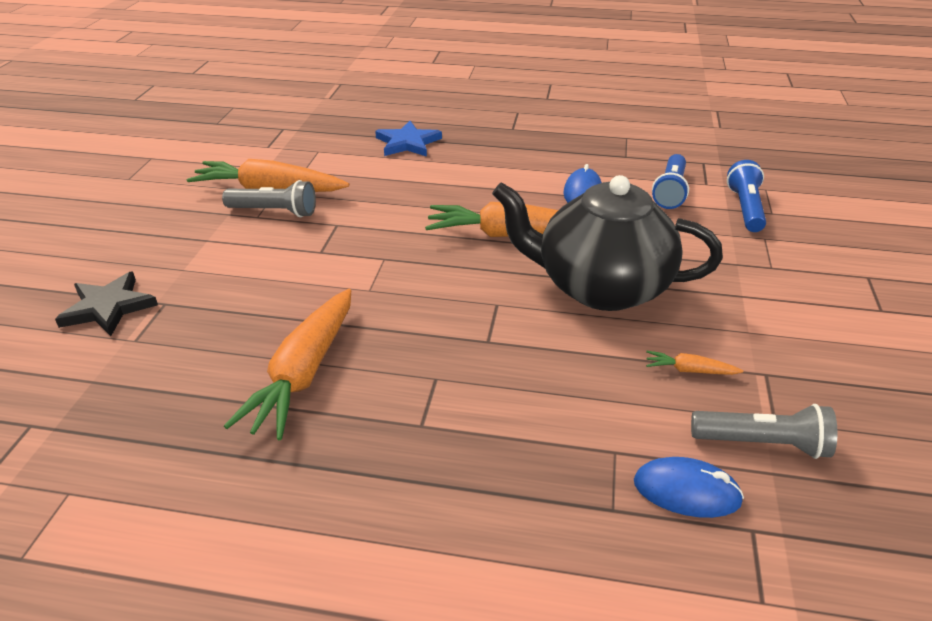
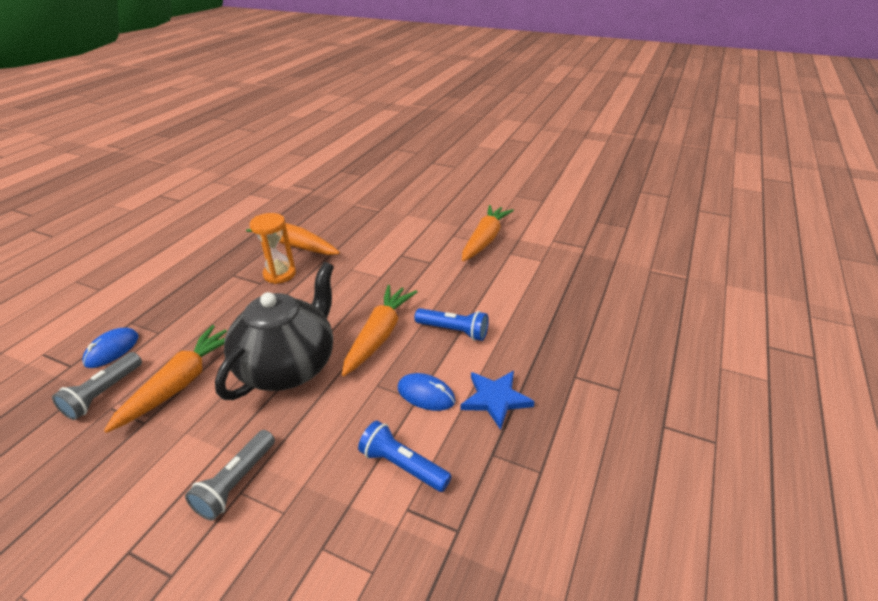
camera: 105 degrees right, 0 degrees up
black star [55,272,158,336] -> none
grey flashlight [222,180,316,217] -> grey flashlight moved to [185,430,275,521]
blue star [375,121,442,157] -> blue star moved to [461,371,535,430]
orange carrot [646,351,743,375] -> orange carrot [104,325,227,433], size x2.34
blue flashlight [727,160,766,232] -> blue flashlight moved to [414,308,489,341]
none -> orange hourglass [250,213,296,284]

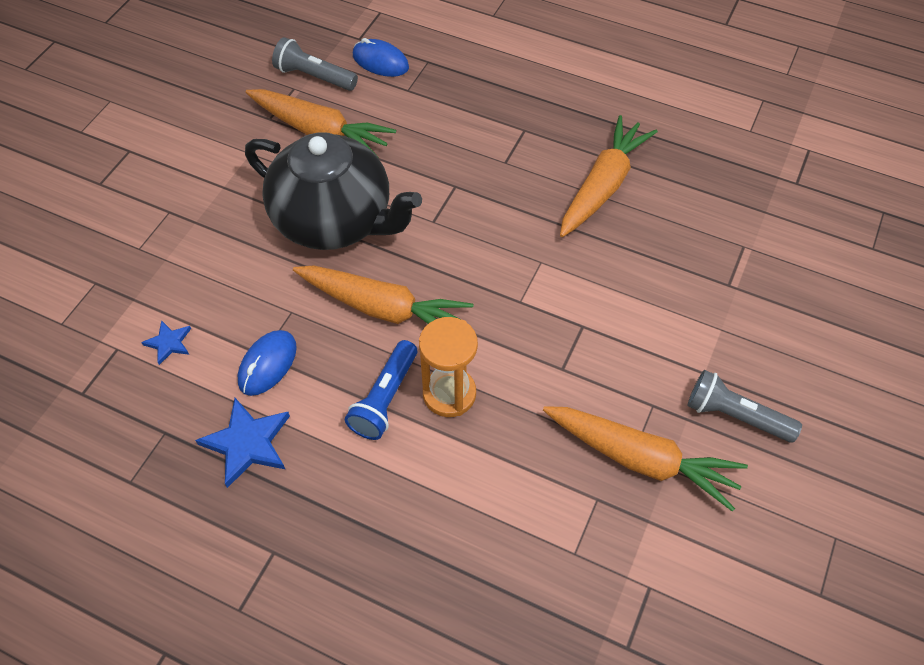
camera: 90 degrees right, 20 degrees up
grey flashlight [185,430,275,521] -> grey flashlight moved to [687,370,802,443]
orange hourglass [250,213,296,284] -> orange hourglass moved to [419,317,478,417]
blue flashlight [358,421,451,492] -> blue star [141,320,191,365]

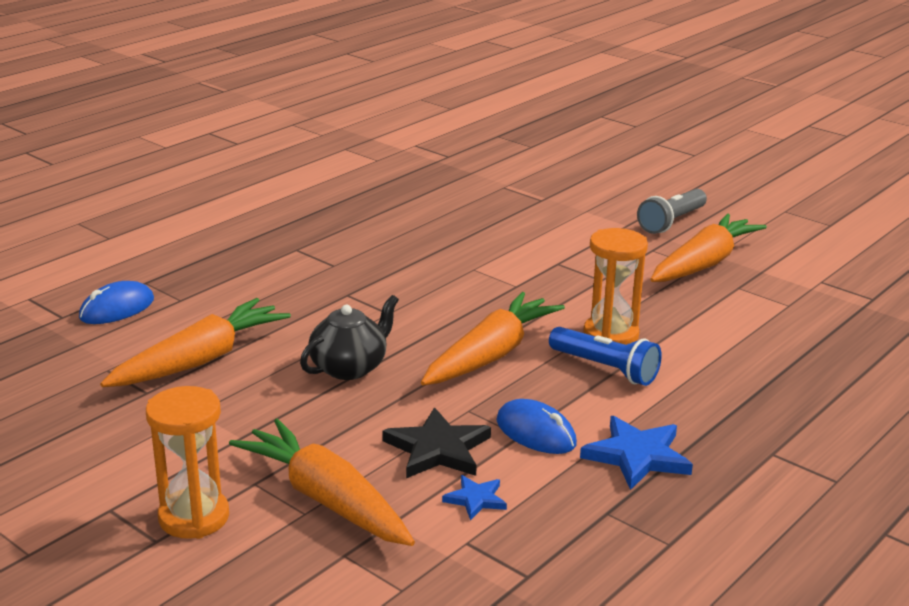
camera: 75 degrees left, 30 degrees down
black teapot [245,132,422,250] -> black teapot [300,295,399,380], size x0.52
grey flashlight [272,37,358,91] -> none
orange carrot [560,115,658,237] -> orange carrot moved to [229,418,415,546]
none -> orange hourglass [146,386,229,539]
none -> black star [382,407,491,478]

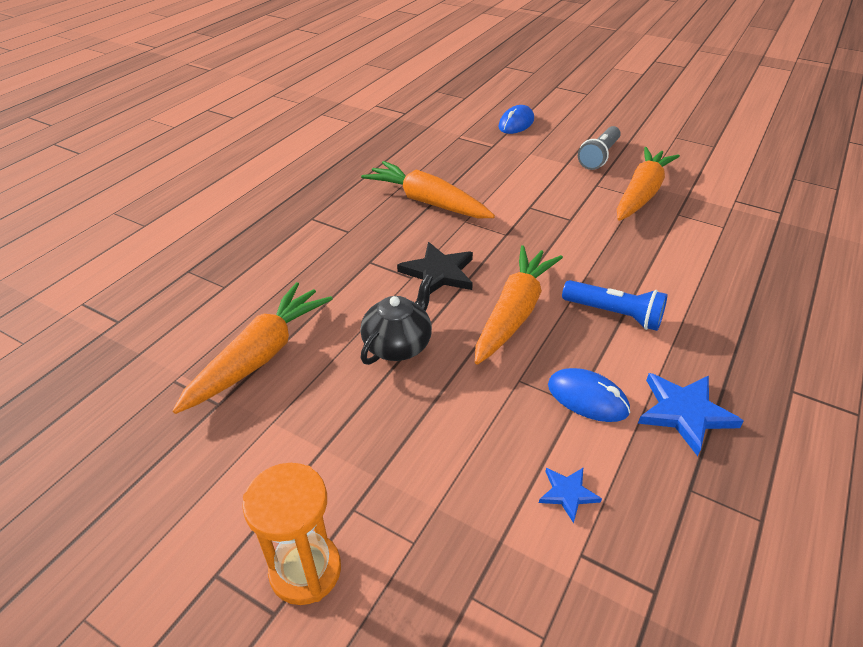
camera: 10 degrees left, 15 degrees up
blue mouse [79,281,154,324] -> blue mouse moved to [498,105,534,134]
orange carrot [229,418,415,546] -> orange carrot moved to [361,161,495,218]
black star [382,407,491,478] -> black star moved to [397,242,473,294]
orange hourglass [583,228,648,345] -> none

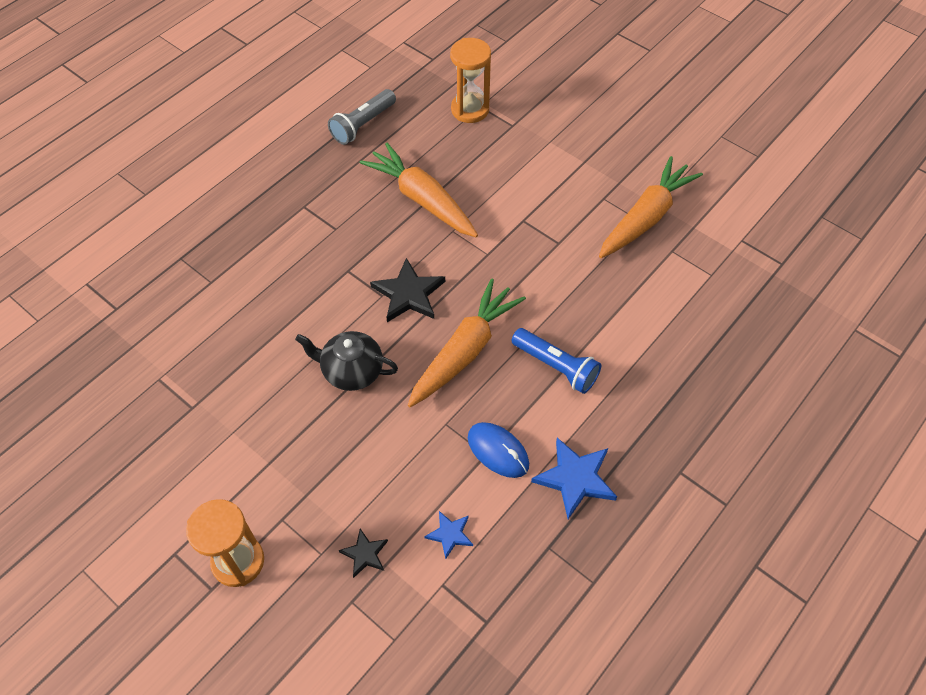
camera: 10 degrees right, 15 degrees up
orange carrot [172,282,333,414] -> none
black teapot [360,274,433,365] -> black teapot turned 120 degrees counterclockwise [295,331,398,391]
blue mouse [498,105,534,134] -> none
grey flashlight [578,126,621,170] -> grey flashlight moved to [328,89,396,145]
none -> black star [339,529,388,578]
none -> orange hourglass [450,38,491,123]

